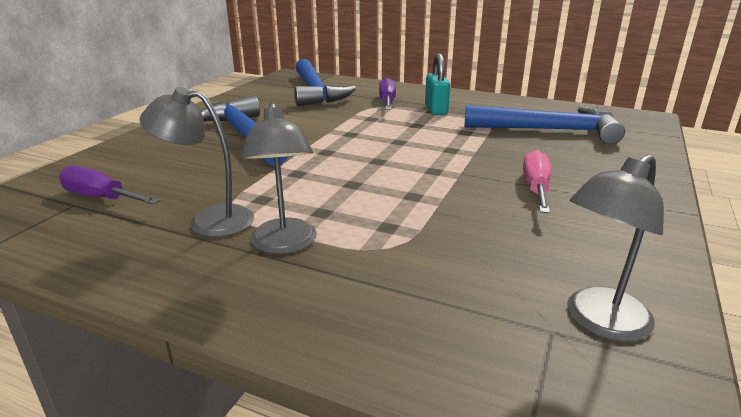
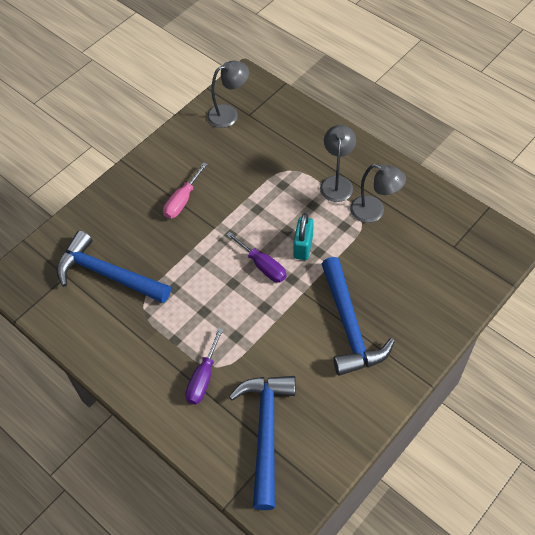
camera: 160 degrees left, 30 degrees up
purple screwdriver [59,166,160,205] -> purple screwdriver moved to [226,232,287,282]
turquoise padlock [425,54,450,115] -> turquoise padlock moved to [293,213,314,260]

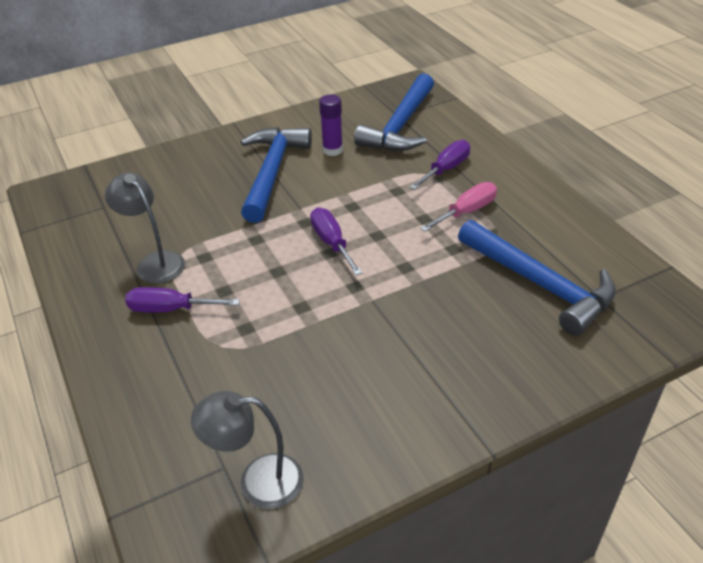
camera: 160 degrees left, 15 degrees down
pink screwdriver [163,162,208,219] -> pink screwdriver moved to [420,182,497,232]
turquoise padlock [293,213,314,260] -> none
grey lamp [320,125,356,202] -> purple screwdriver [125,287,240,312]
none -> purple glue stick [319,94,343,156]

